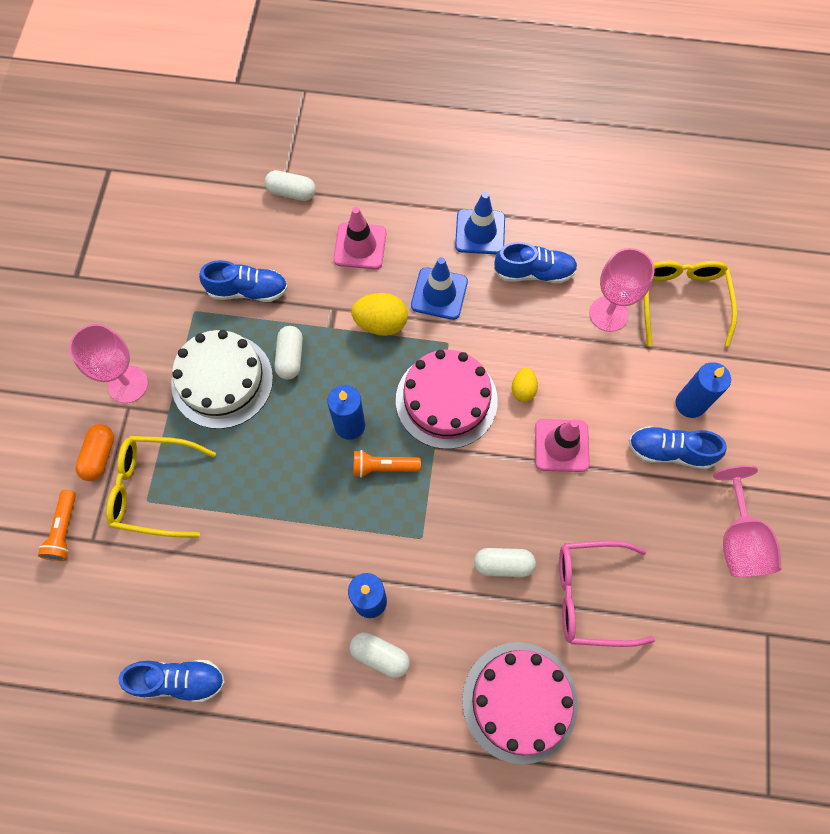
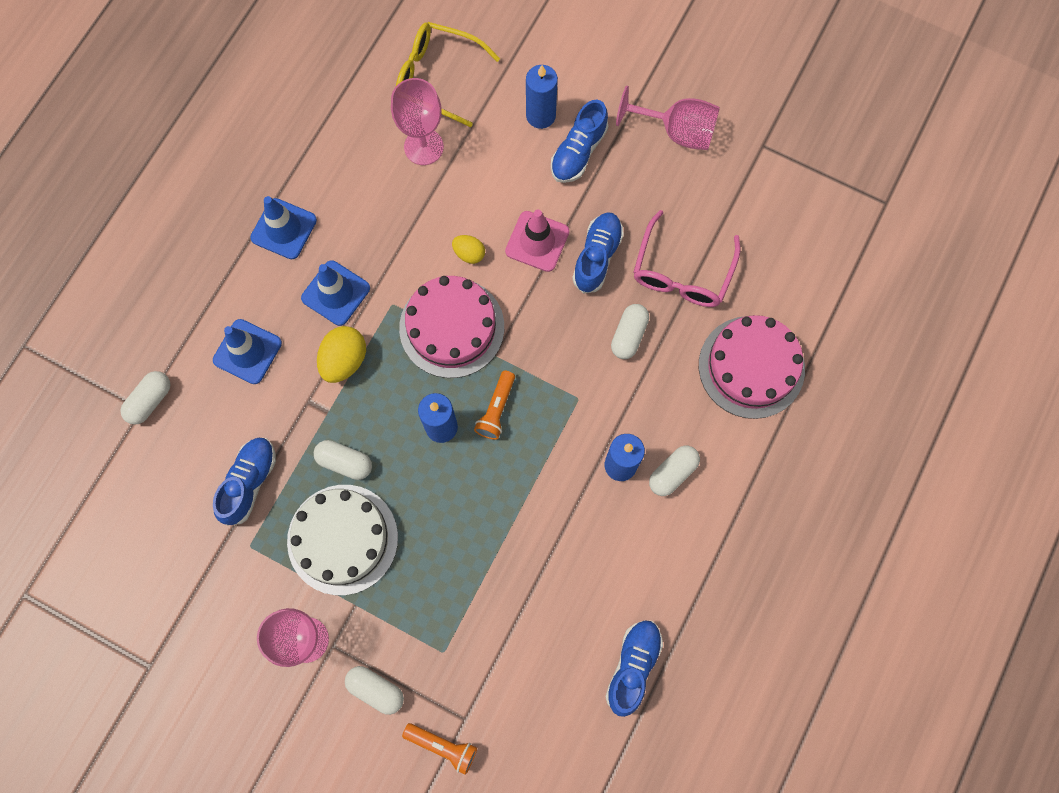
camera: 70 degrees left, 5 degrees up
orange capsule [75,424,114,481] -> white capsule [345,666,404,715]
yellow glasses [106,436,216,538] -> none
pink traffic cone [333,207,386,269] -> blue traffic cone [213,319,282,384]
blue shoe [494,242,578,283] -> blue shoe moved to [572,212,624,294]

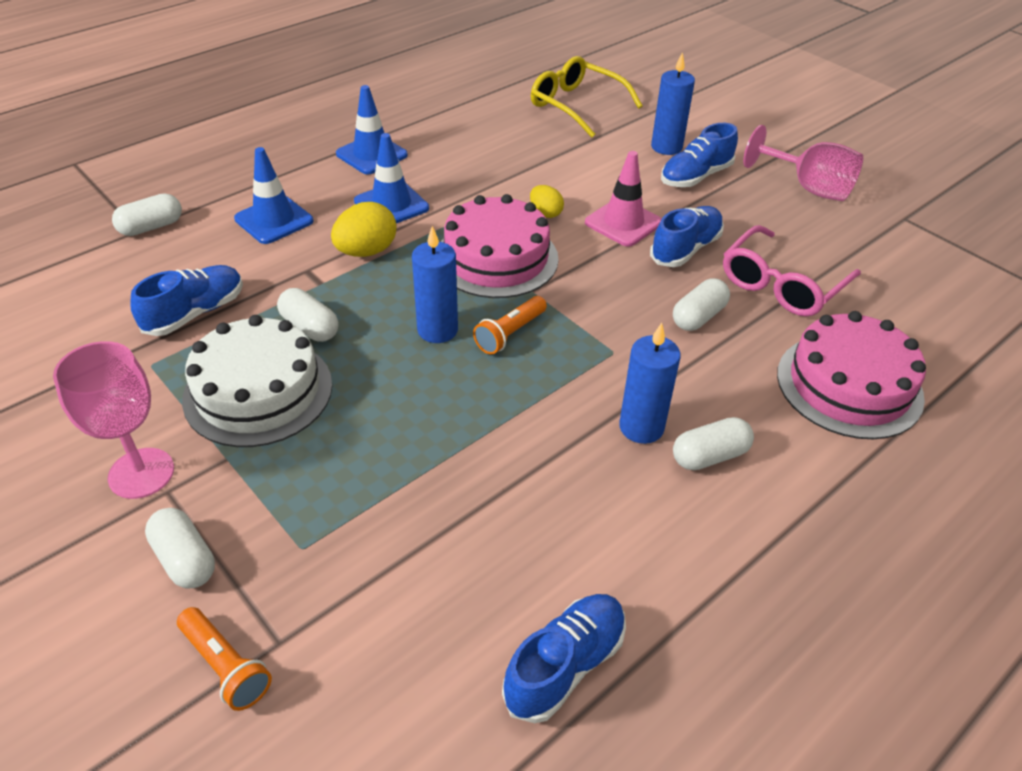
camera: 20 degrees right, 30 degrees down
pink goblet [391,78,444,165] -> none

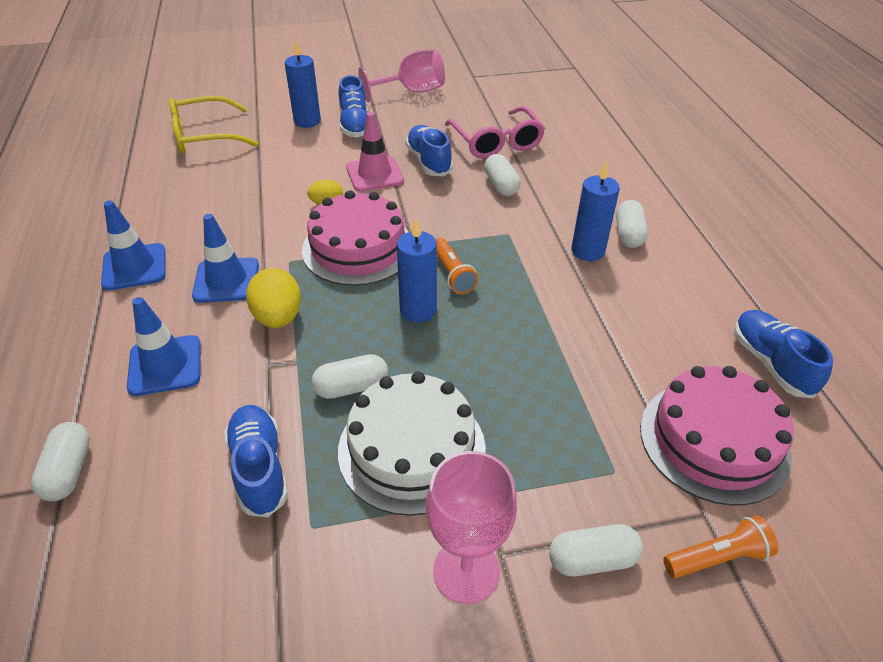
camera: 60 degrees left, 0 degrees up
pink cake [777,311,926,439] -> pink cake moved to [640,366,794,506]

